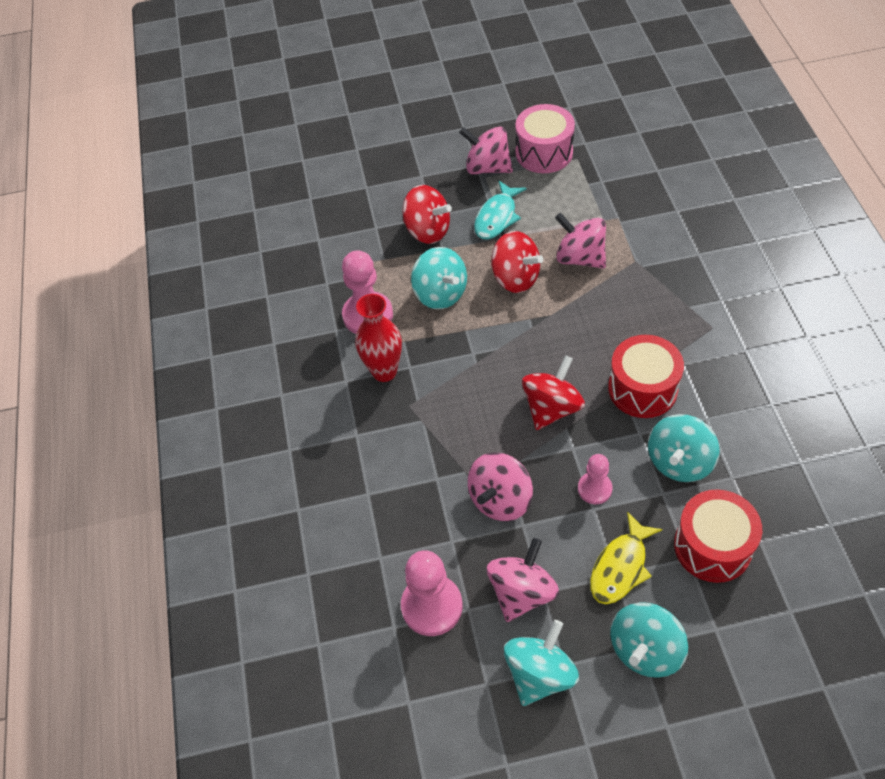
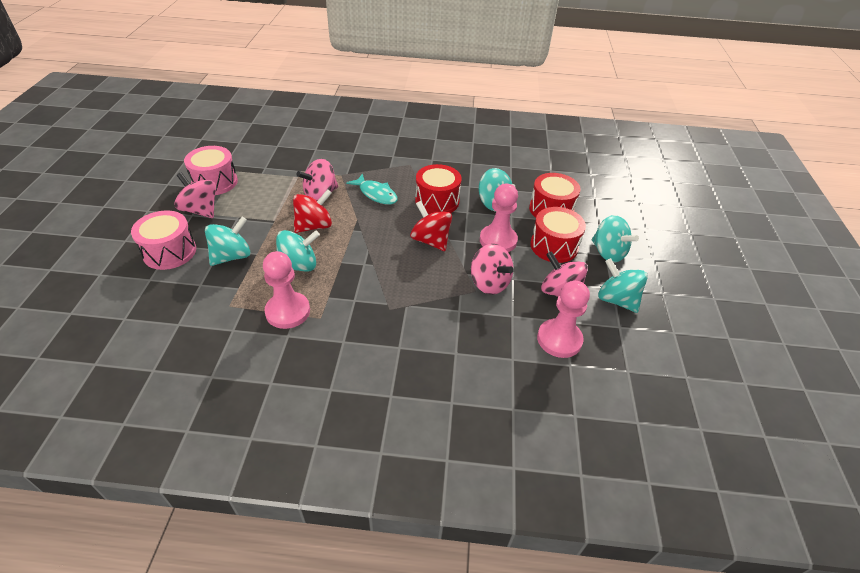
camera: 80 degrees left, 10 degrees down
red vase [355,294,402,382] -> none
red spinning top [402,185,452,244] -> turquoise spinning top [205,217,250,266]
pink spinning top [459,126,513,174] -> pink spinning top turned 90 degrees clockwise [174,172,216,218]
turquoise fish [474,181,527,240] -> turquoise fish moved to [346,174,397,205]
pink pawn [578,454,613,504] -> pink pawn [480,184,518,252], size x1.69
yellow fish [590,512,663,604] -> red drum [530,207,586,263]
none -> pink drum [131,210,196,270]

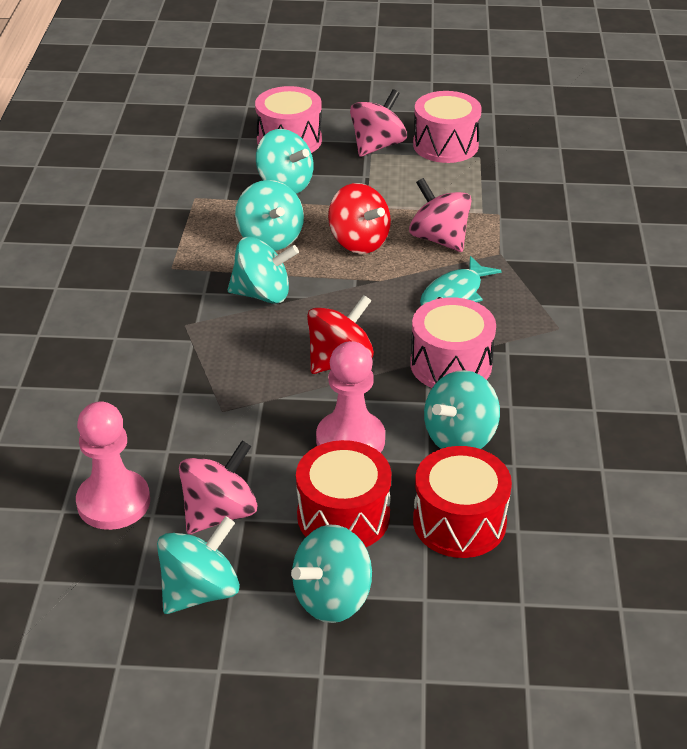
camera: 90 degrees right, 5 degrees down
pink pawn [263,251,310,329] -> none
red drum [415,164,462,214] -> pink drum [410,297,496,388]
pink spinning top [471,244,514,295] -> none
none -> turquoise spinning top [228,237,299,304]

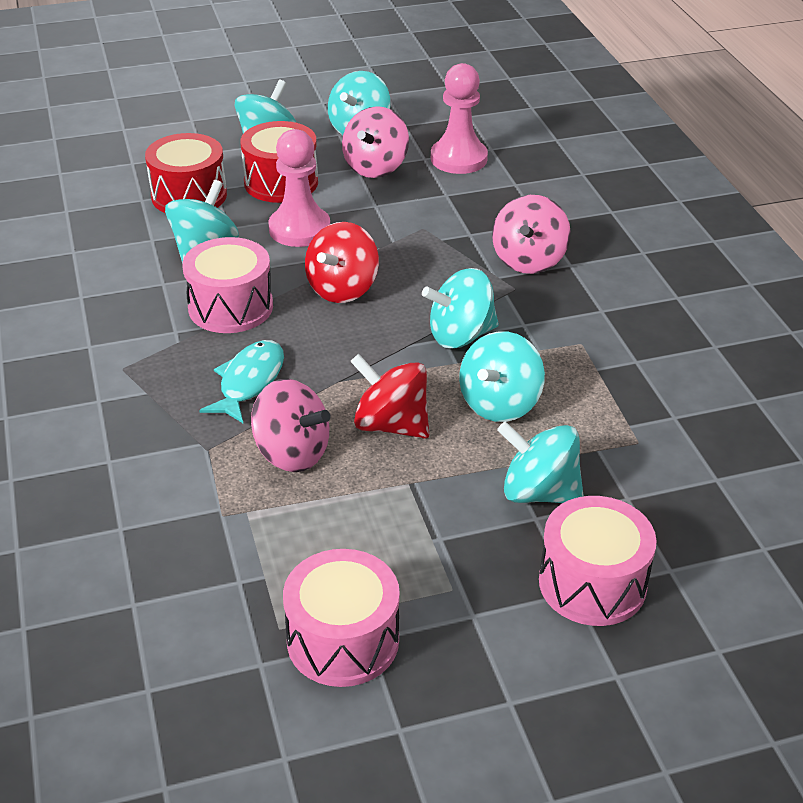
camera: 160 degrees right, 0 degrees up
turquoise spinning top [235,180,304,251] -> turquoise spinning top turned 105 degrees counterclockwise [459,331,545,422]
pink spinning top [350,89,407,157] -> pink spinning top moved to [492,195,571,274]

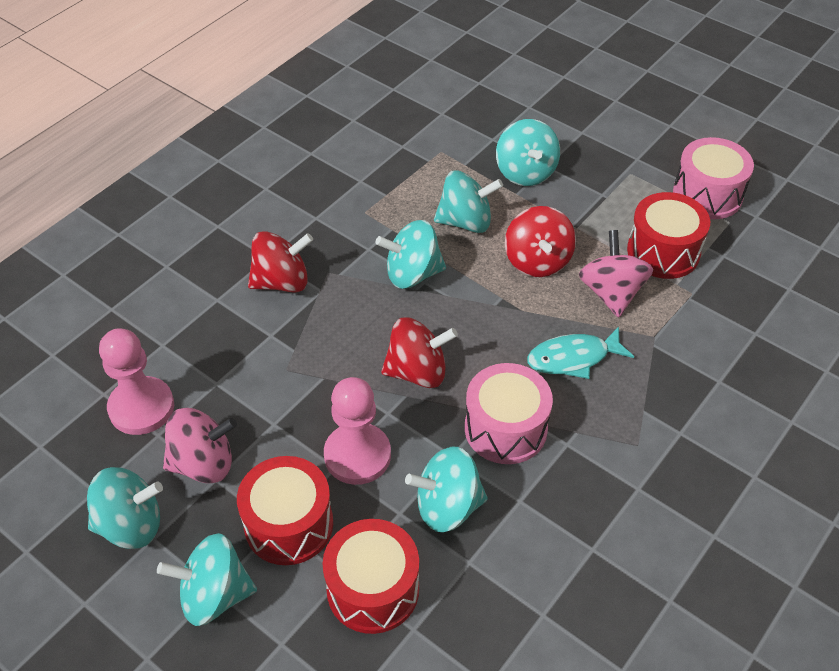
camera: 125 degrees left, 10 degrees up
turquoise spinning top [422,268,499,349] -> turquoise spinning top turned 135 degrees clockwise [375,220,446,289]
pink spinning top [492,195,571,274] -> red spinning top [248,231,313,293]
pink drum [539,496,657,626] -> none
none -> red drum [627,192,710,279]

